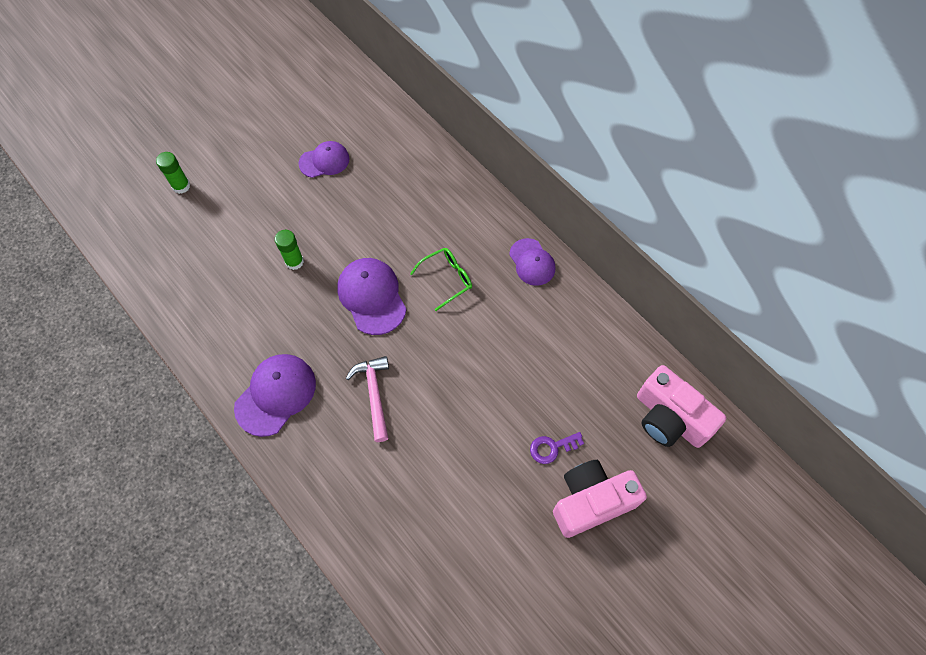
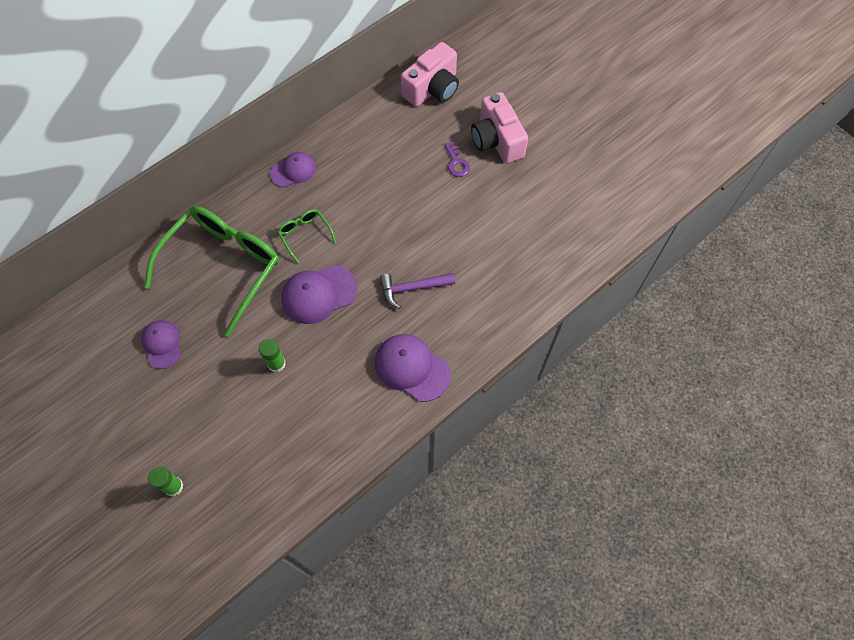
camera: 90 degrees left, 0 degrees up
pink hammer [346,356,389,442] -> purple hammer [380,273,455,309]
none -> green glasses [144,206,279,337]

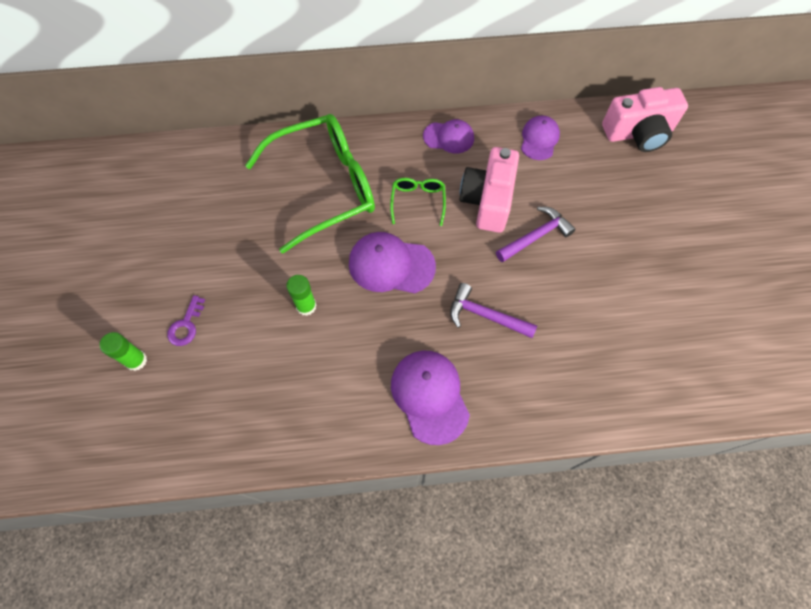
camera: 35 degrees right, 0 degrees up
purple cap [141,321,181,369] -> purple cap moved to [521,115,560,160]
purple key [444,142,470,177] -> purple key moved to [167,295,205,346]
pink camera [471,92,528,164] -> pink camera moved to [460,147,519,233]
none -> purple hammer [496,207,575,262]

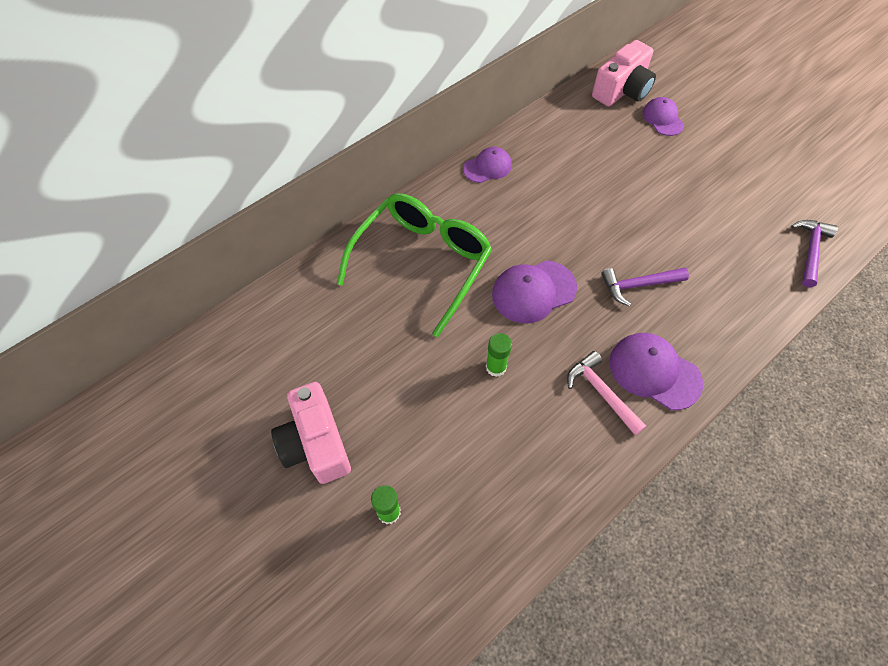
camera: 35 degrees left, 5 degrees down
purple key [167,295,205,346] -> none
green glasses [390,178,446,226] -> none
pink camera [460,147,519,233] -> pink camera moved to [271,382,351,484]
purple hammer [496,207,575,262] -> purple hammer moved to [791,220,838,287]
purple cap [521,115,560,160] -> purple cap moved to [642,97,684,136]
none -> pink hammer [567,351,646,435]

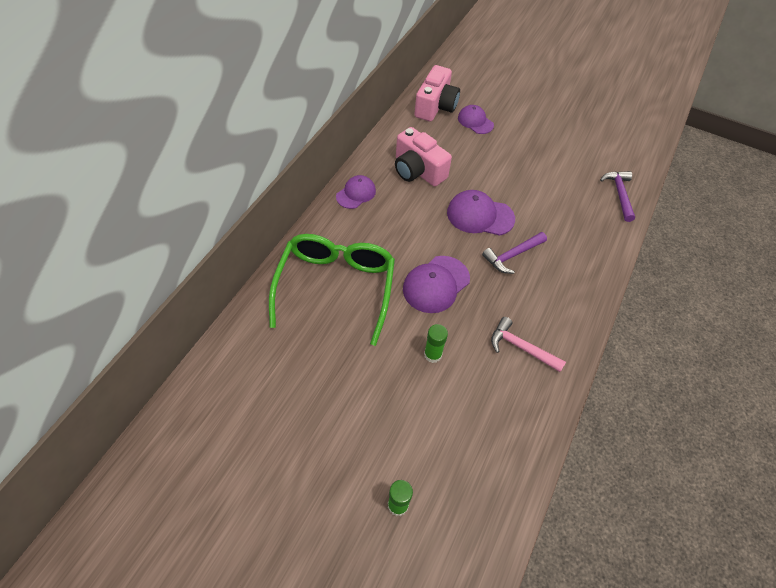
camera: 25 degrees left, 5 degrees down
pink camera [271,382,351,484] -> pink camera moved to [395,127,452,187]
purple cap [609,333,703,410] -> purple cap moved to [447,190,515,236]

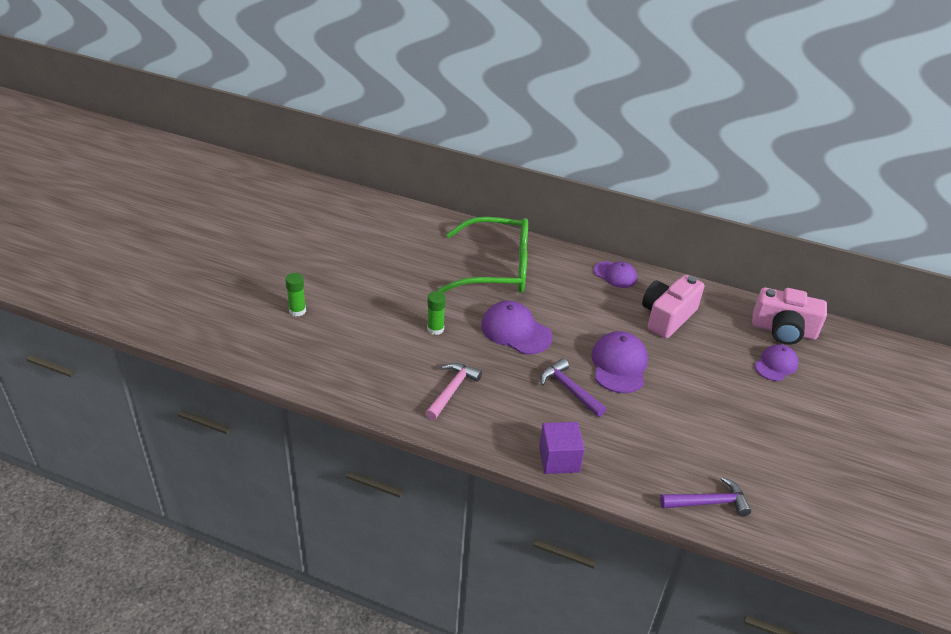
camera: 85 degrees right, 15 degrees down
none -> purple cube [539,422,585,474]

